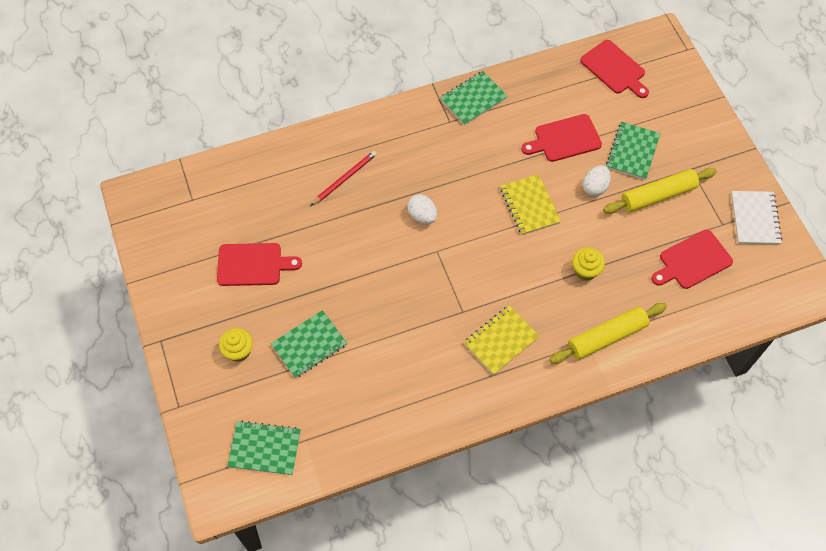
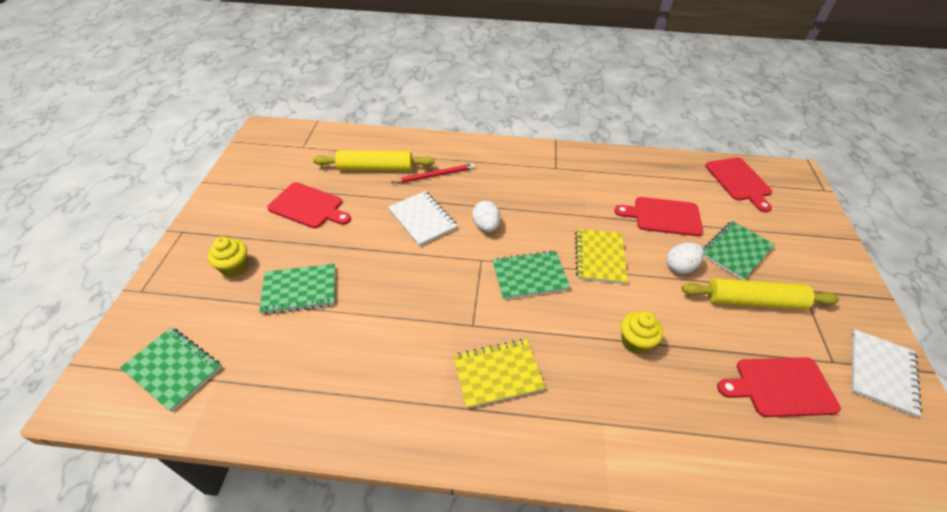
camera: 25 degrees right, 15 degrees down
green notebook [440,71,508,125] -> green notebook moved to [492,250,571,300]
yellow rolling pin [549,303,667,364] -> yellow rolling pin moved to [313,150,435,171]
none -> white notebook [388,191,458,246]

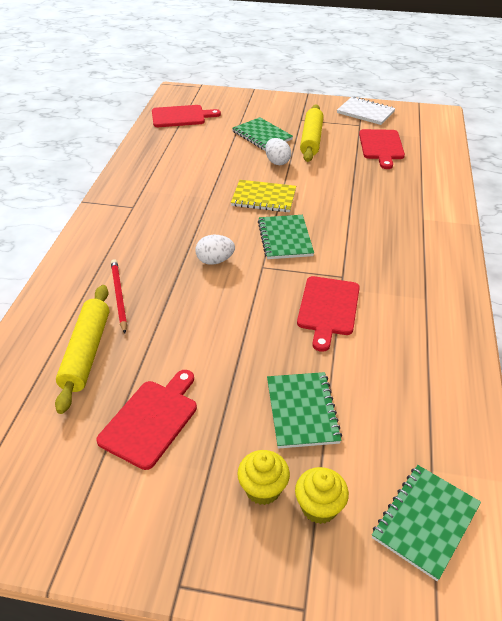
camera: 85 degrees left, 5 degrees down
white notebook [388,191,458,246] -> none
yellow notebook [453,339,545,408] -> none
red cutting board [614,197,703,236] -> red cutting board moved to [297,276,360,352]
yellow cupcake [621,311,663,354] -> yellow cupcake moved to [295,467,349,524]

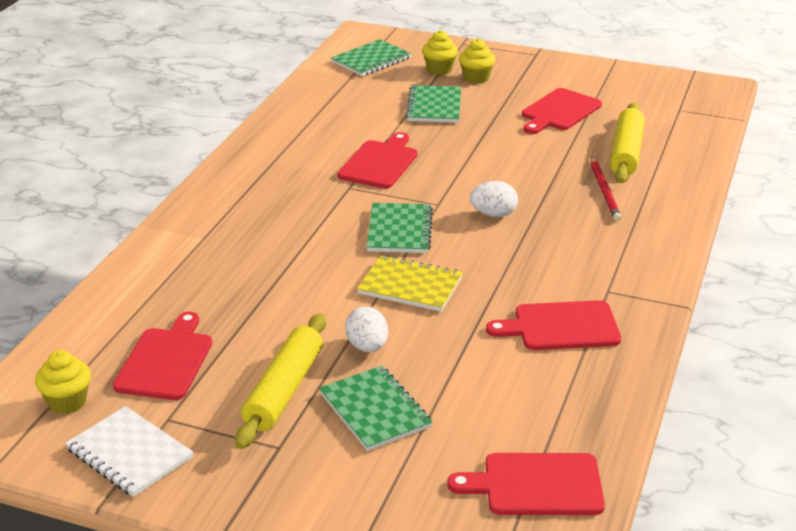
camera: 170 degrees left, 10 degrees down
none -> yellow cupcake [35,350,91,414]
none -> red cutting board [486,300,621,350]

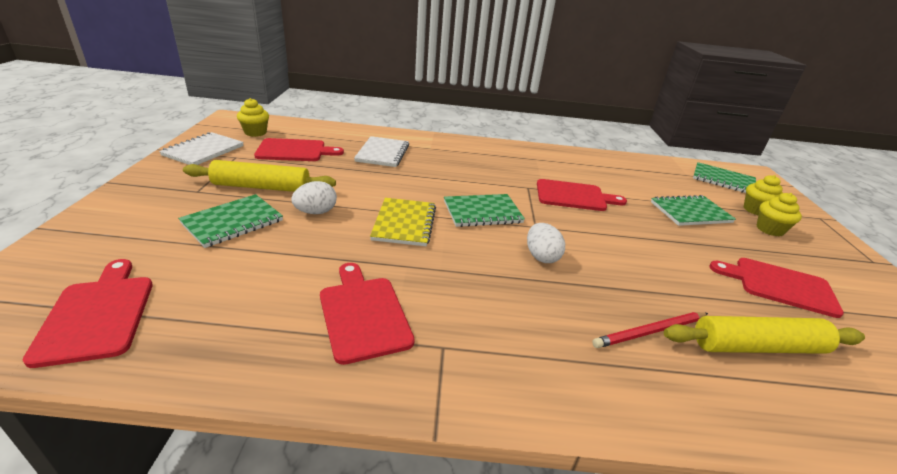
camera: 70 degrees right, 0 degrees up
none -> white notebook [354,136,409,167]

